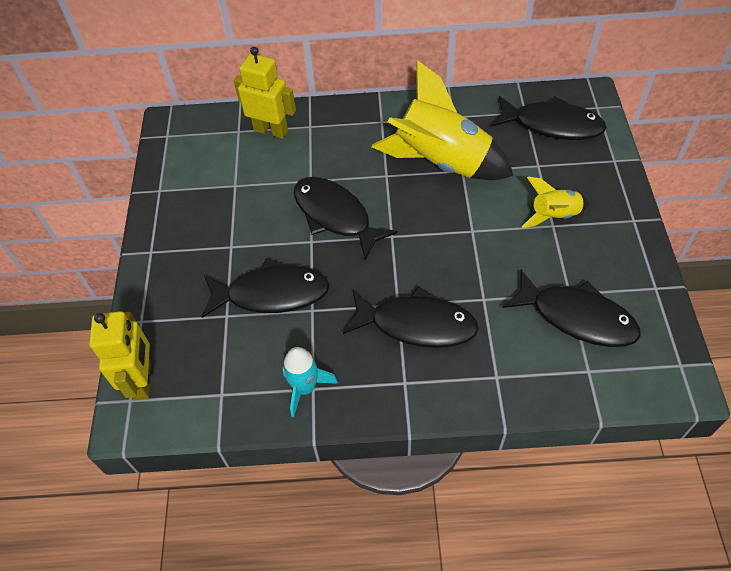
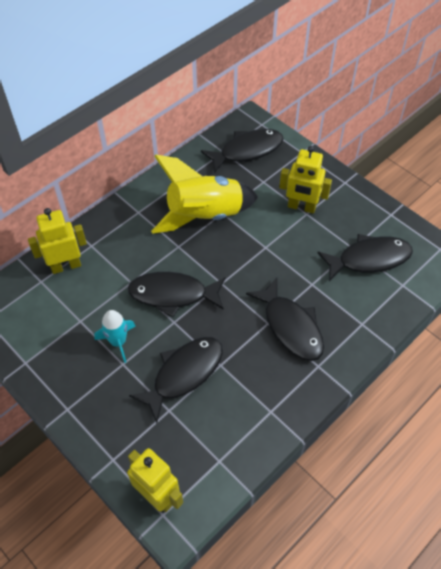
camera: 45 degrees left, 0 degrees up
turquoise rocket [282,347,338,418] -> turquoise rocket moved to [94,310,135,363]
black fish [343,286,479,348] -> black fish turned 90 degrees clockwise [246,278,324,361]
yellow rocket [521,176,590,228] -> yellow robot [279,146,332,214]

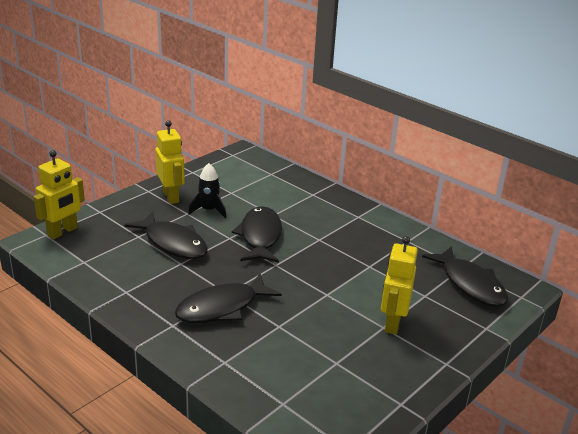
camera: 85 degrees right, 25 degrees down
yellow robot [28,208,87,274] -> yellow robot moved to [155,120,185,204]
turquoise rocket [94,310,135,363] -> black rocket [188,163,226,218]
yellow rocket [151,155,258,234] -> none
black fish [317,234,413,281] -> none

